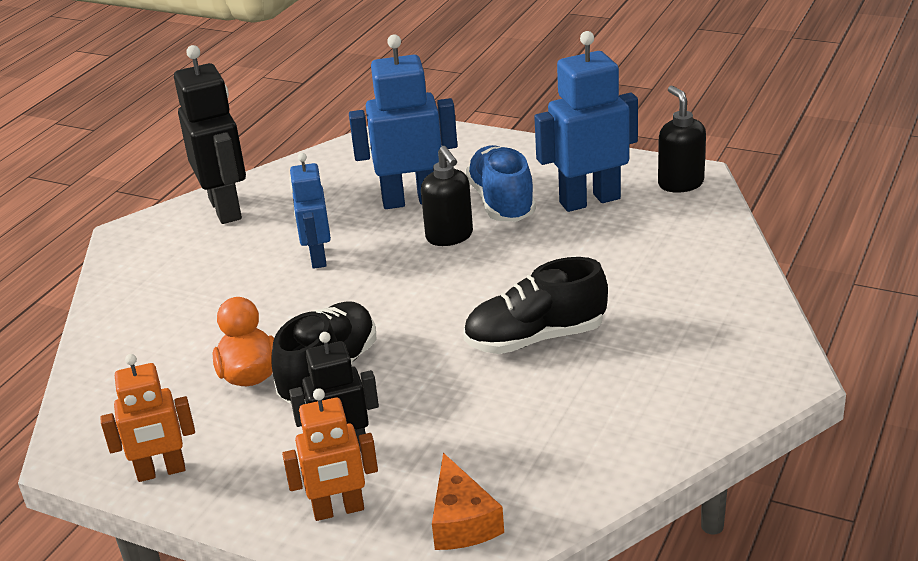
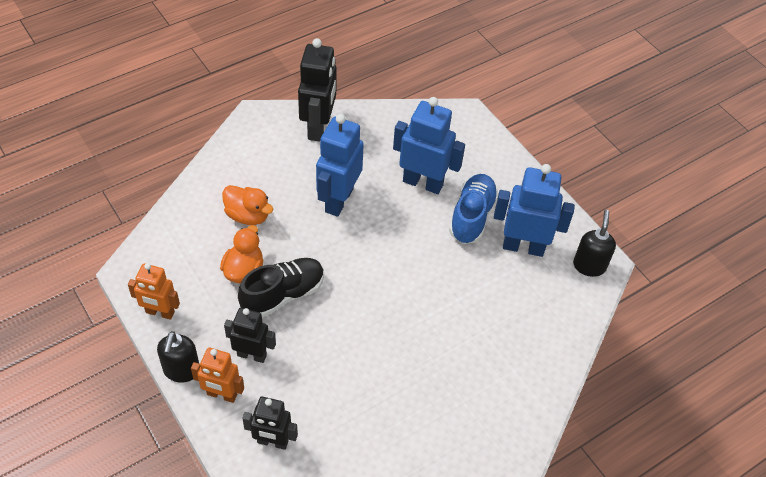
camera: 25 degrees right, 20 degrees up
blue robot [289,153,331,269] -> blue robot [316,114,364,217], size x1.59
black soap dispenser [421,146,473,246] -> black soap dispenser moved to [157,331,199,383]
orange cheese [432,453,504,550] -> black robot [242,397,298,450]
black shoe [463,257,608,354] -> none
none -> orange duck [222,185,274,225]

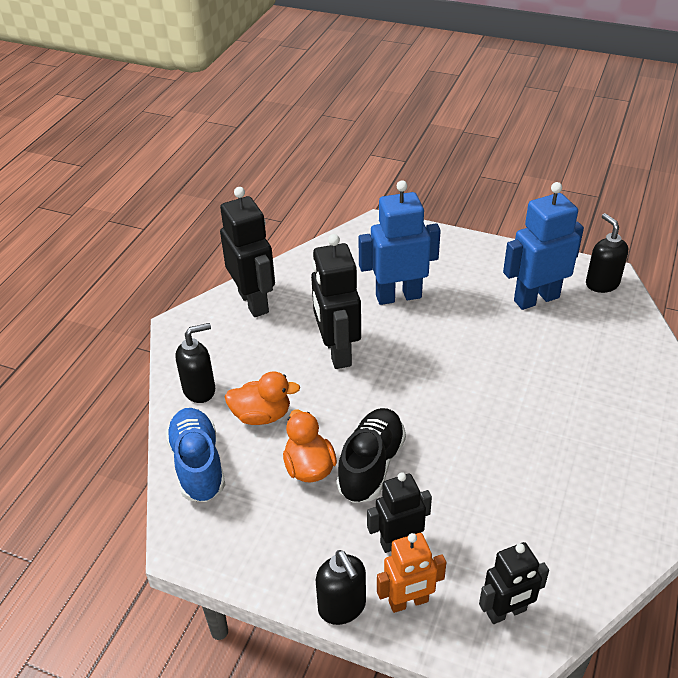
camera: 30 degrees left, 10 degrees down
orange robot [128,263,180,320] -> none
blue robot [316,114,364,217] -> black robot [311,234,361,369]
blue shoe [449,174,499,244] -> blue shoe moved to [165,408,226,502]
none -> black soap dispenser [176,323,215,403]

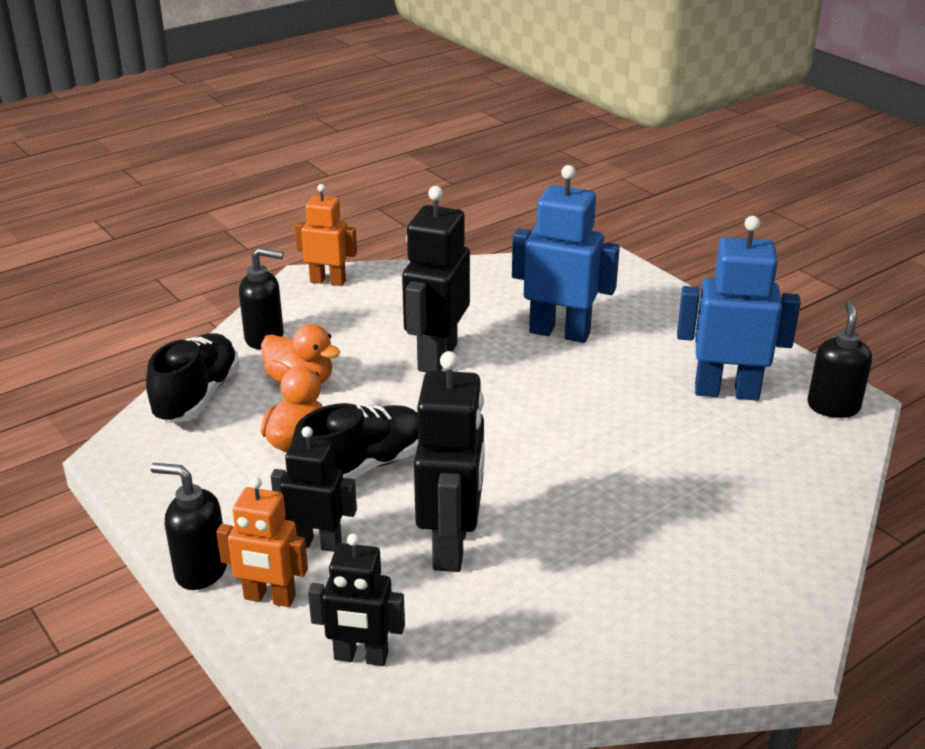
camera: 30 degrees right, 10 degrees down
blue shoe [165,408,226,502] -> black shoe [146,333,240,423]
black robot [220,187,275,317] -> black robot moved to [414,351,485,572]
black soap dispenser [316,550,366,625] -> black soap dispenser turned 105 degrees clockwise [150,463,227,590]
none -> orange robot [295,184,357,286]

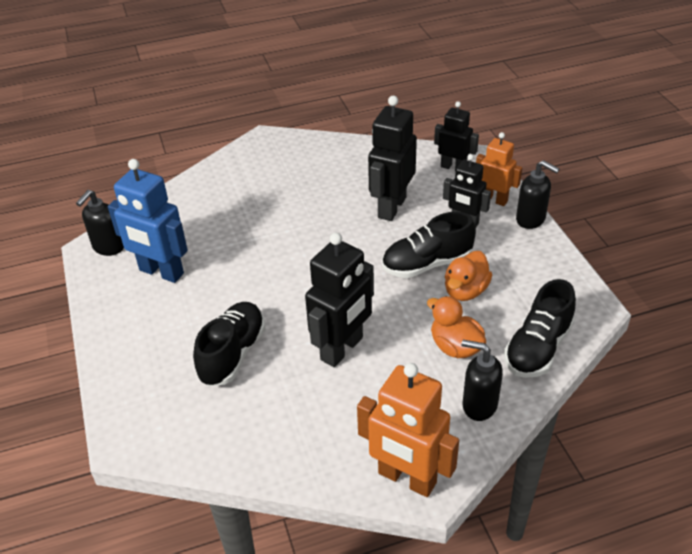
camera: 160 degrees left, 10 degrees up
orange robot [295,184,357,286] -> orange robot [357,363,459,497], size x1.59
blue robot [512,165,620,343] -> black shoe [193,302,266,386]

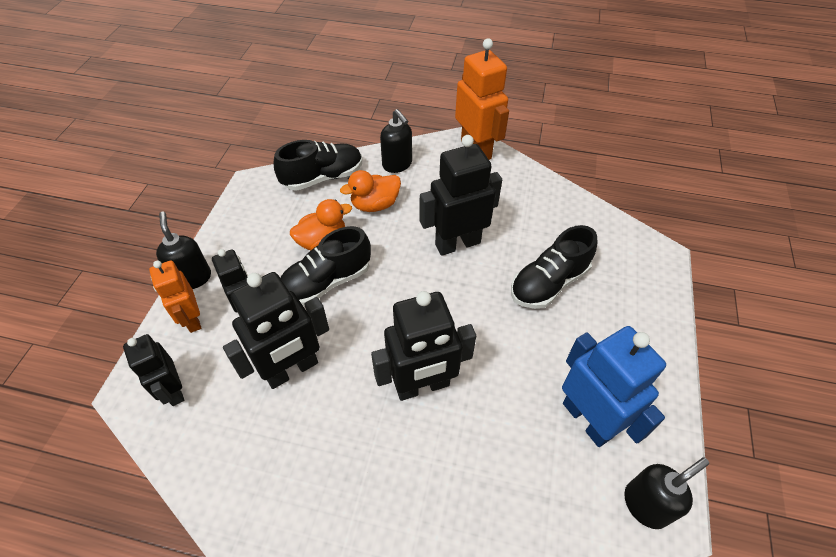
camera: 150 degrees left, 10 degrees up
black shoe [382,212,476,278] -> black shoe turned 135 degrees clockwise [280,226,371,306]
orange duck [427,296,486,358] -> orange duck turned 75 degrees clockwise [340,170,401,212]
none -> black robot [371,291,476,401]

